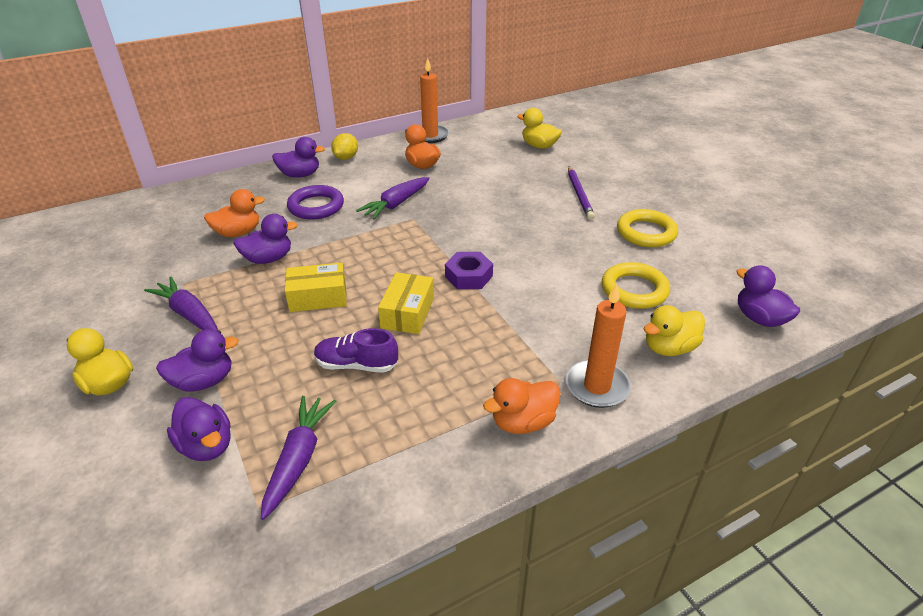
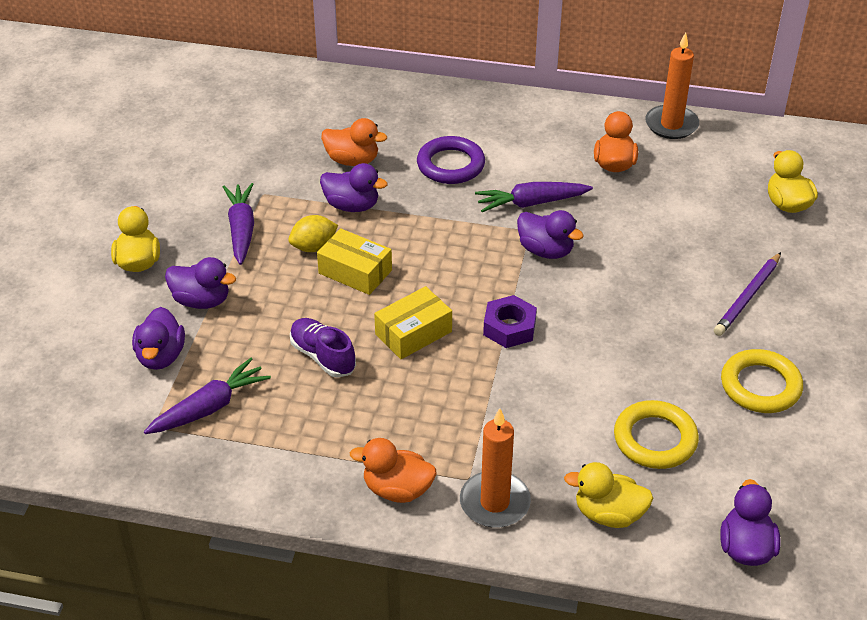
camera: 40 degrees right, 5 degrees up
purple duck [272,137,325,178] -> purple duck moved to [517,210,584,259]
yellow lemon [331,133,358,160] -> yellow lemon moved to [288,215,338,252]

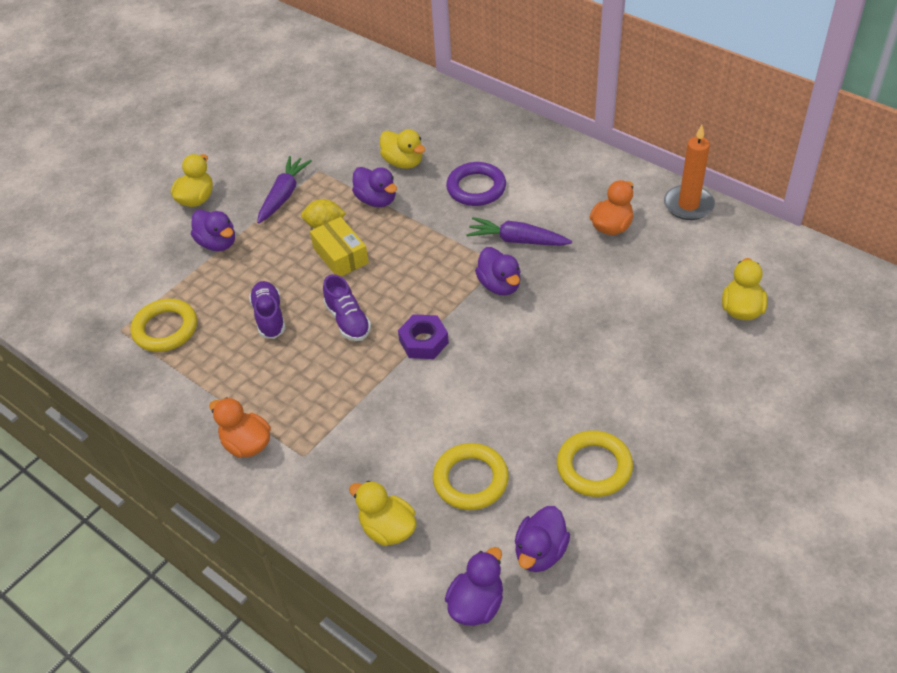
camera: 30 degrees right, 5 degrees up
purple duck [132,307,185,370] -> purple duck moved to [515,506,570,572]
purple carrot [144,358,271,434] -> yellow ring [130,299,197,352]
orange duck [321,118,387,166] -> yellow duck [380,129,425,169]
yellow box [374,286,452,359] -> purple shoe [323,274,371,341]
orange candle [460,408,531,528] -> none
purple pencil [714,252,781,336] -> none

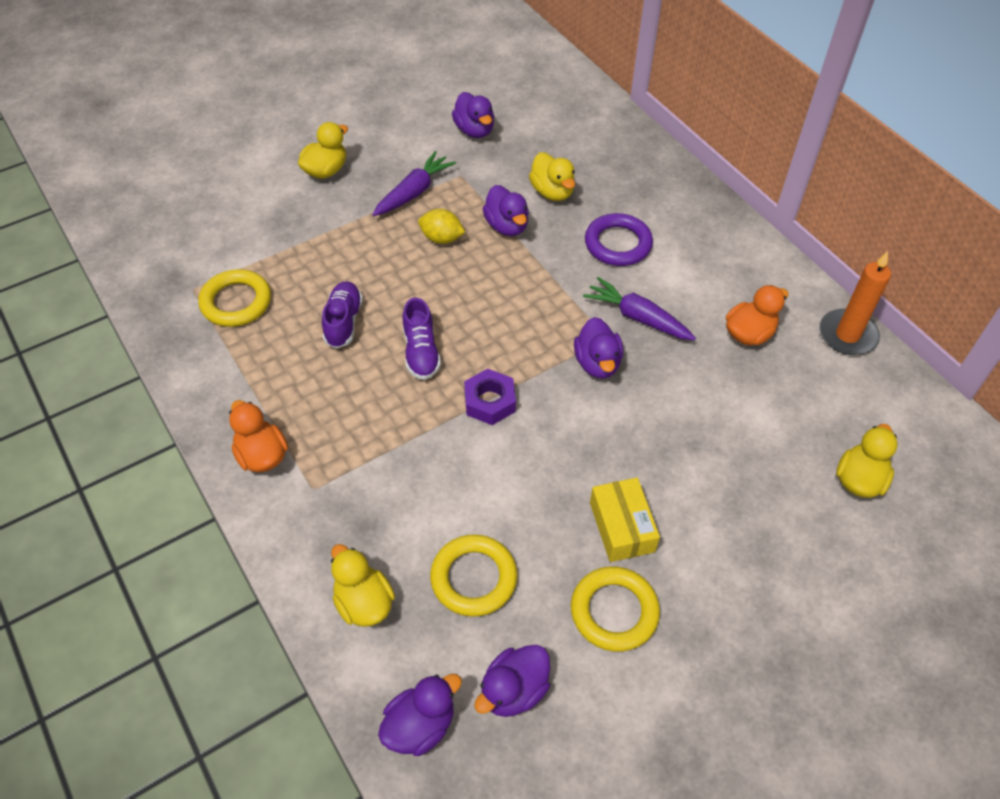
camera: 15 degrees right, 5 degrees up
purple duck [191,210,235,251] -> purple duck moved to [452,92,494,138]
yellow box [310,217,369,277] -> yellow box moved to [590,478,660,562]

